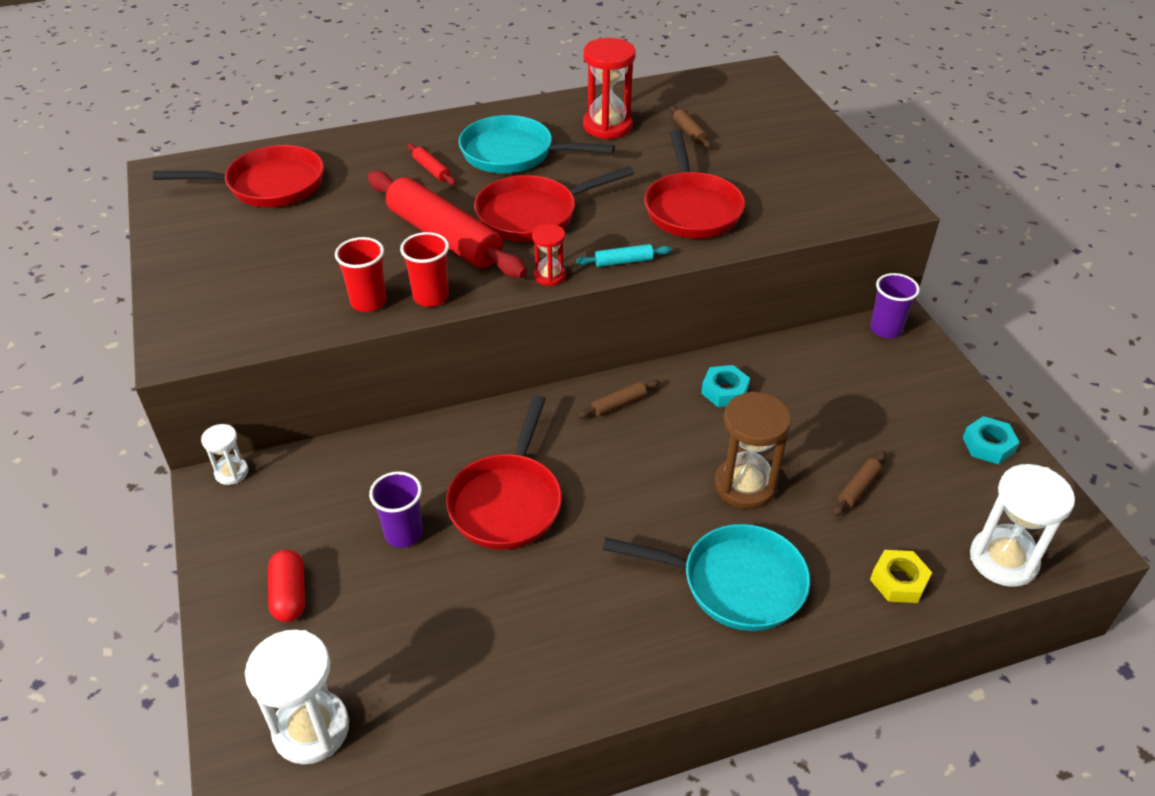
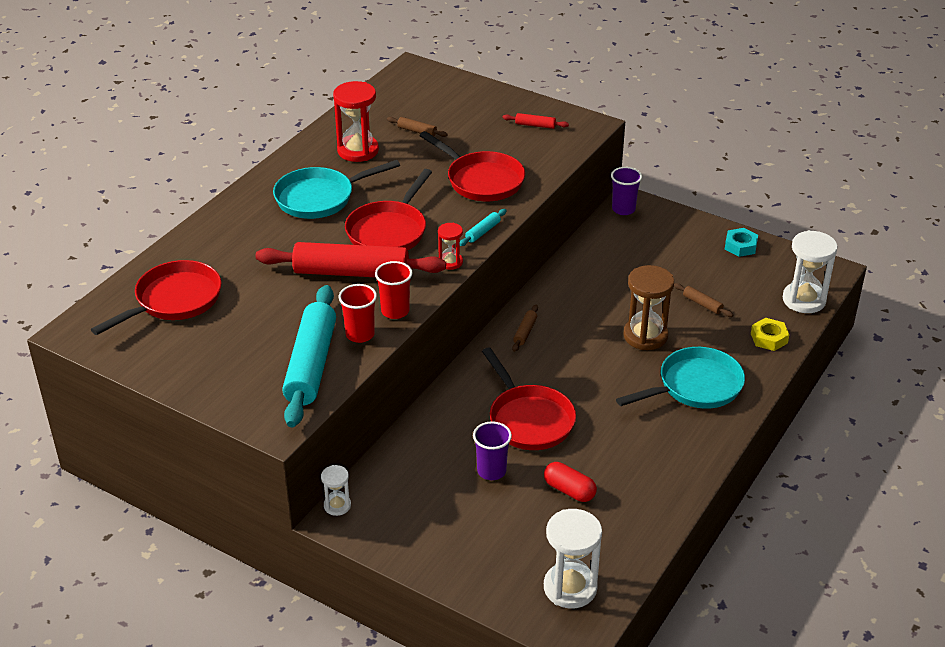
camera: 40 degrees left, 5 degrees down
red capsule [268,550,305,622] -> red capsule moved to [544,462,597,502]
red rolling pin [407,144,456,185] -> red rolling pin moved to [503,113,569,129]
turquoise nut [701,365,750,407] -> none
brown rolling pin [833,451,886,516] -> brown rolling pin turned 45 degrees counterclockwise [674,283,733,317]
none -> turquoise rolling pin [282,285,336,428]

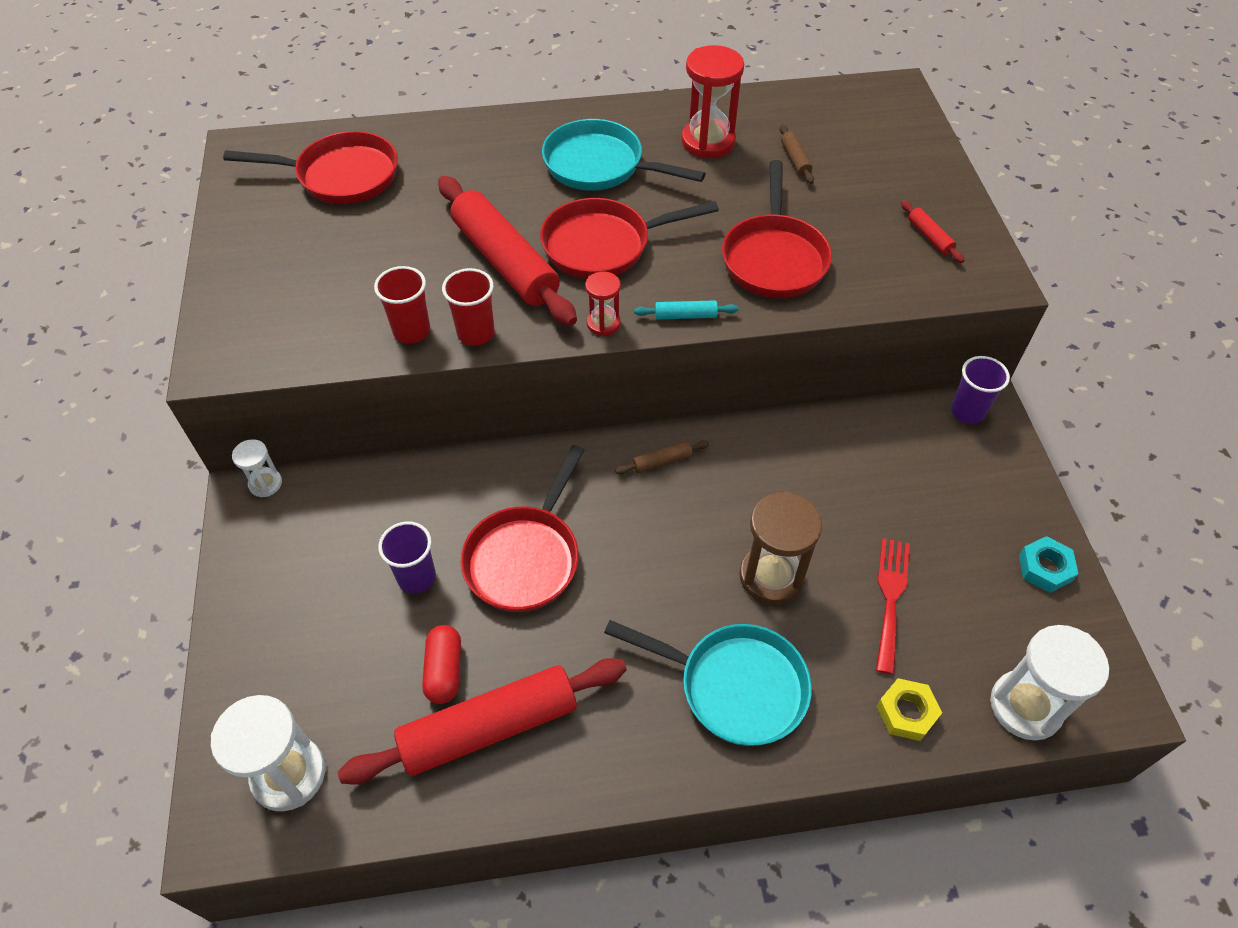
camera: 50 degrees right, 15 degrees up
turquoise rolling pin [282,285,336,428] -> none
brown rolling pin [674,283,733,317] -> red fork [876,538,910,674]
none -> red rolling pin [338,658,627,785]

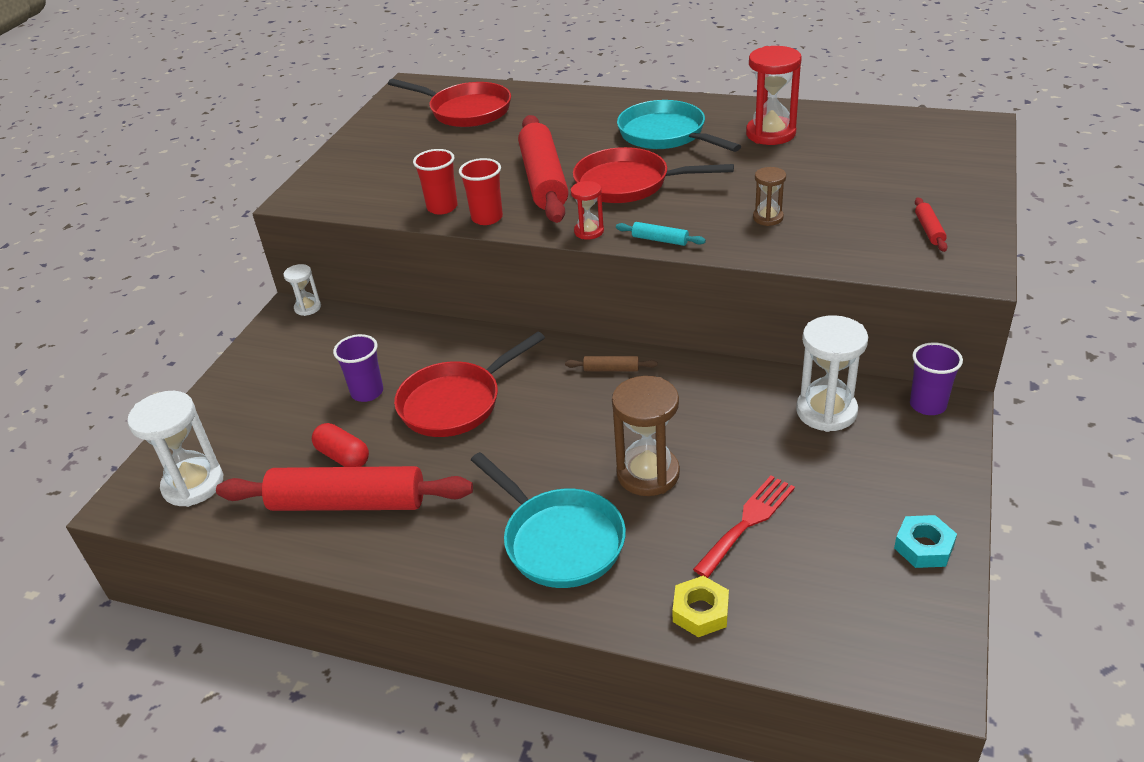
camera: 30 degrees right, 15 degrees down
red capsule [422,625,461,704] -> red capsule turned 75 degrees counterclockwise [312,423,369,467]
red pan [722,160,832,298] -> brown hourglass [753,167,786,226]
brown rolling pin [780,124,814,184] -> none
white hourglass [990,625,1109,740] -> white hourglass moved to [796,315,868,432]

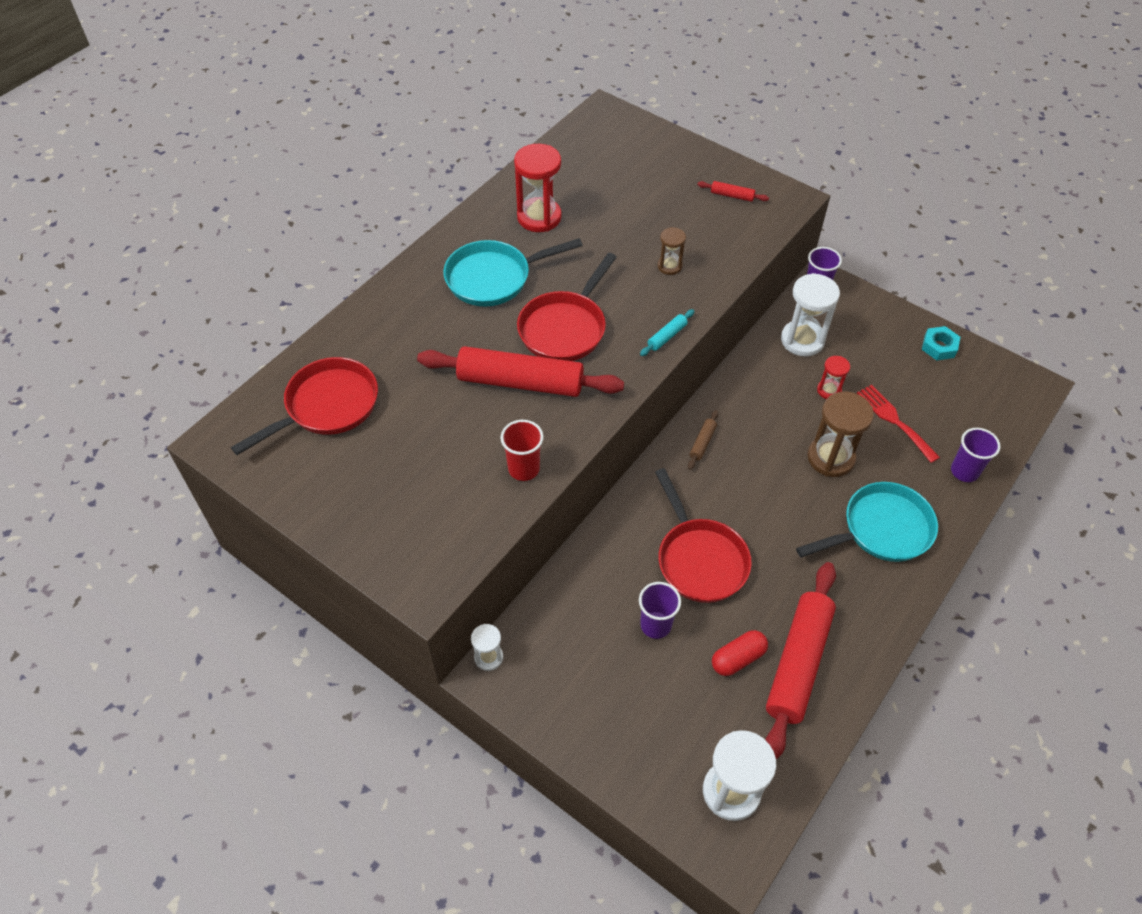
camera: 75 degrees left, 15 degrees up
red cup [459,158,503,225] -> none
red hourglass [571,181,604,239] -> red hourglass moved to [817,356,850,399]
yellow nut [672,576,729,637] -> purple cup [951,428,1001,482]

